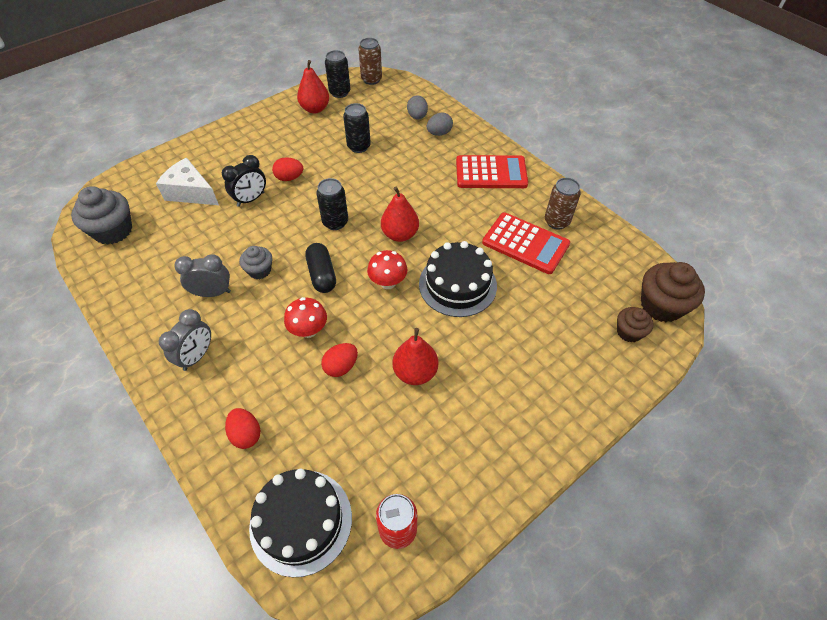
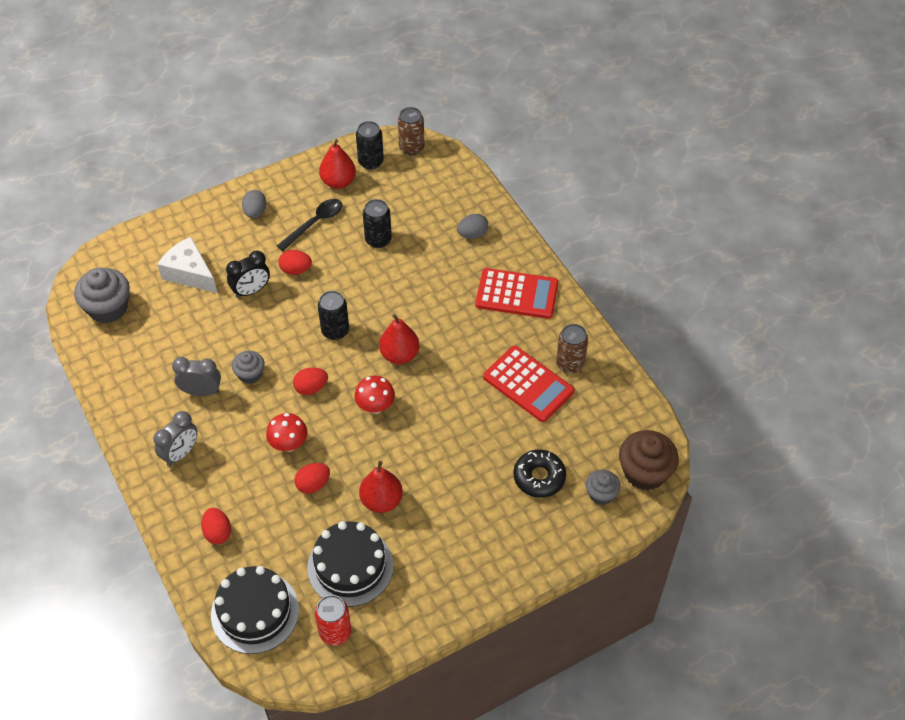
camera: 10 degrees right, 0 degrees up
black capsule [305,243,336,293] -> red egg [293,368,328,395]
grey egg [407,96,428,119] -> grey egg moved to [242,190,267,218]
black cake [419,241,497,317] -> black cake moved to [307,521,394,607]
brown cupcake [617,307,654,343] -> grey cupcake [586,470,621,505]
none -> black spoon [277,199,343,251]
none -> black donut [514,450,566,498]

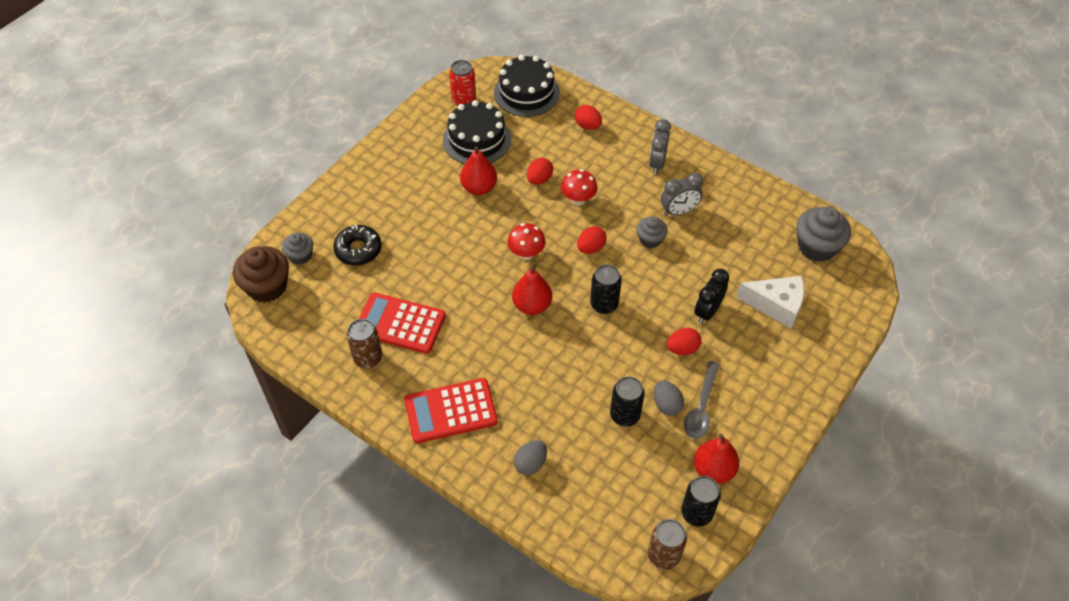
camera: 155 degrees right, 0 degrees up
grey egg [242,190,267,218] -> grey egg moved to [654,381,684,416]
black spoon [277,199,343,251] -> grey spoon [684,361,720,439]

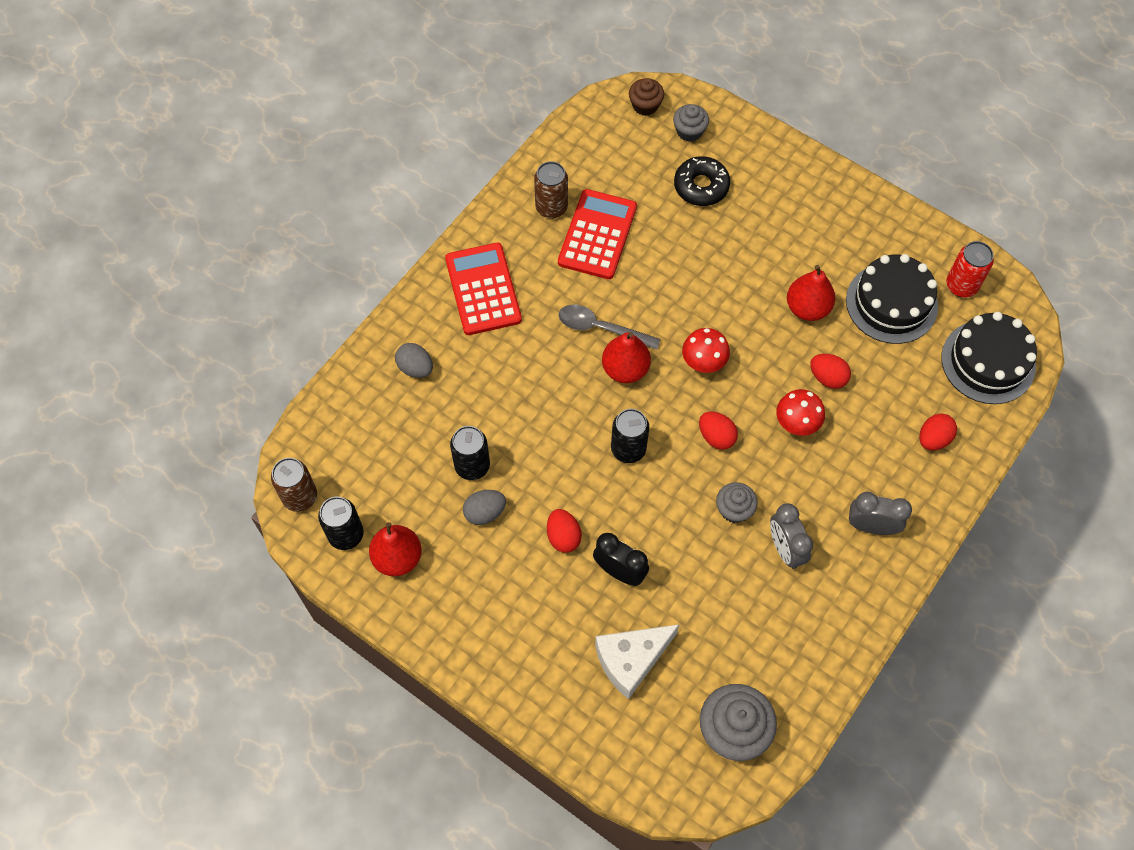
camera: 90 degrees right, 10 degrees up
brown cupcake [233,246,289,302] -> brown cupcake [629,78,664,116], size x0.58
grey spoon [684,361,720,439] -> grey spoon moved to [559,305,661,350]
white cheese [736,276,804,328] -> white cheese turned 45 degrees clockwise [595,624,679,699]

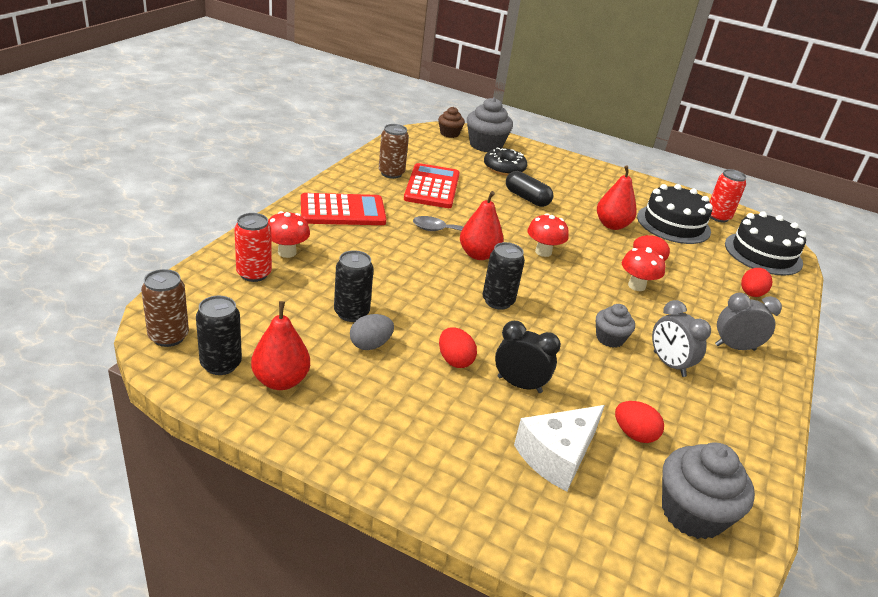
camera: 15 degrees left, 30 degrees down
grey egg [395,343,433,378] -> red mushroom [268,211,310,258]
red calculator [445,243,522,335] -> red calculator turned 105 degrees clockwise [301,193,386,225]
grey cupcake [673,104,709,142] -> grey cupcake [467,97,513,152], size x1.72
red egg [699,412,738,450] -> red egg moved to [615,401,664,443]
none -> red can [234,213,272,282]
none -> black capsule [506,171,553,207]

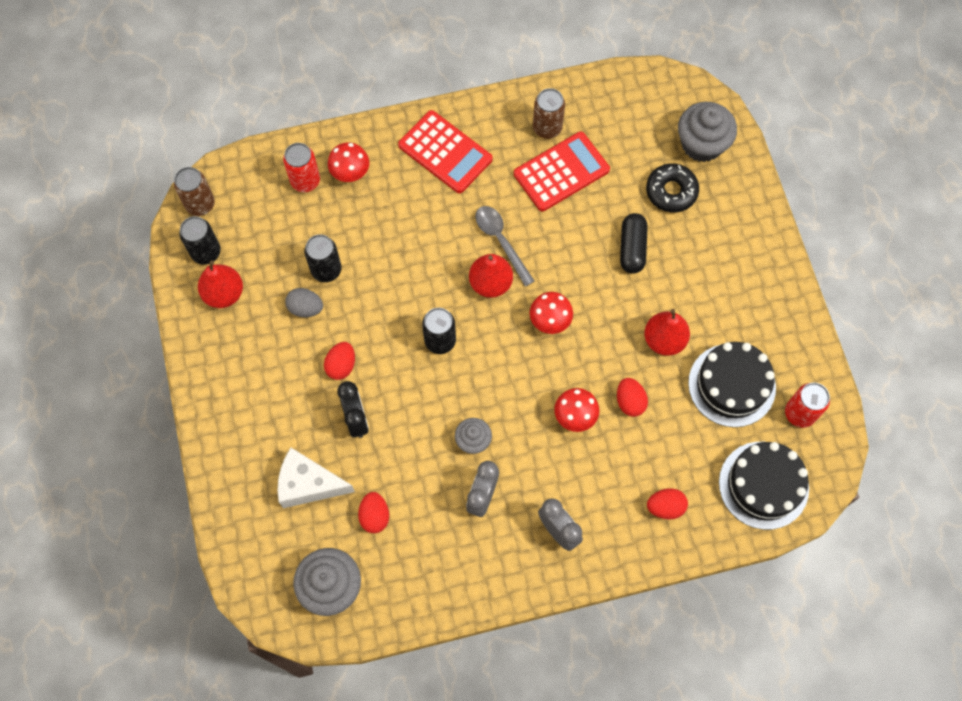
camera: 55 degrees right, 35 degrees up
brown cupcake [438,107,465,138] -> none

